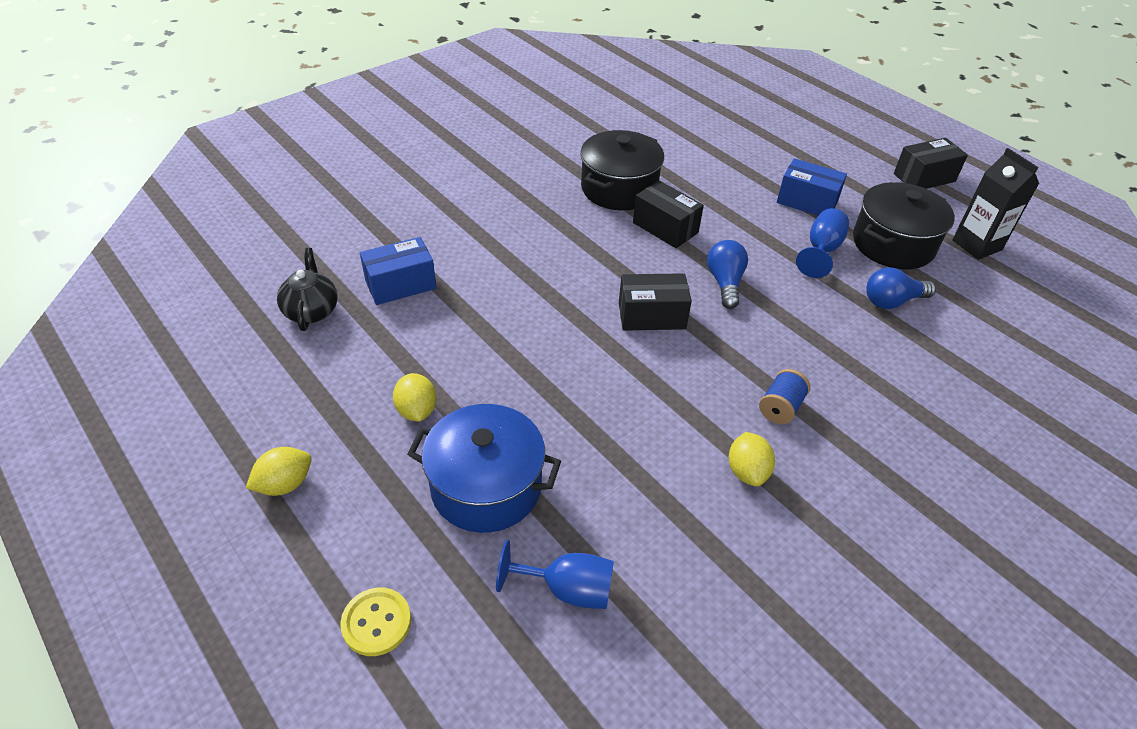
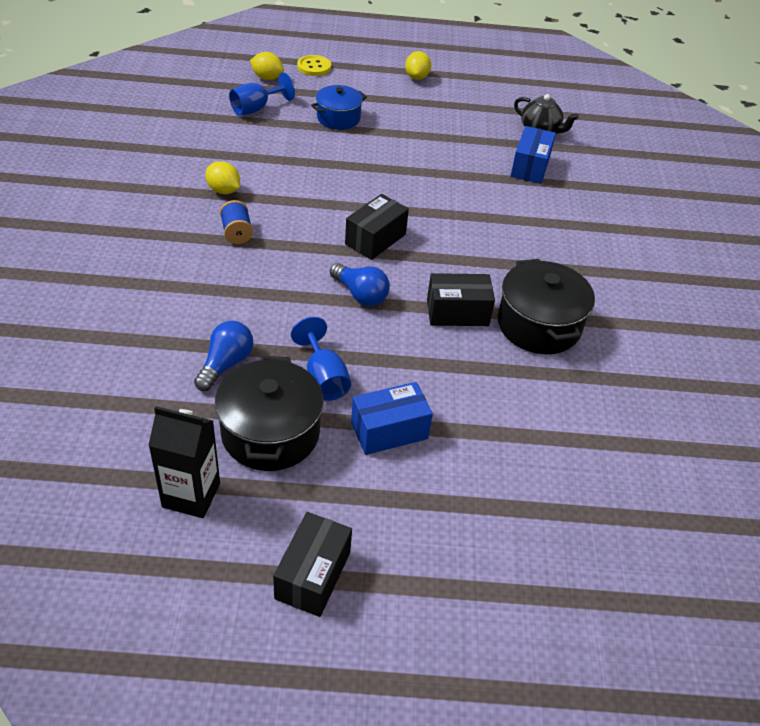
camera: 130 degrees right, 0 degrees up
yellow lemon [393,373,437,422] -> yellow lemon moved to [250,52,284,80]
blue pot [407,404,561,533] -> blue pot [311,85,367,130], size x0.65

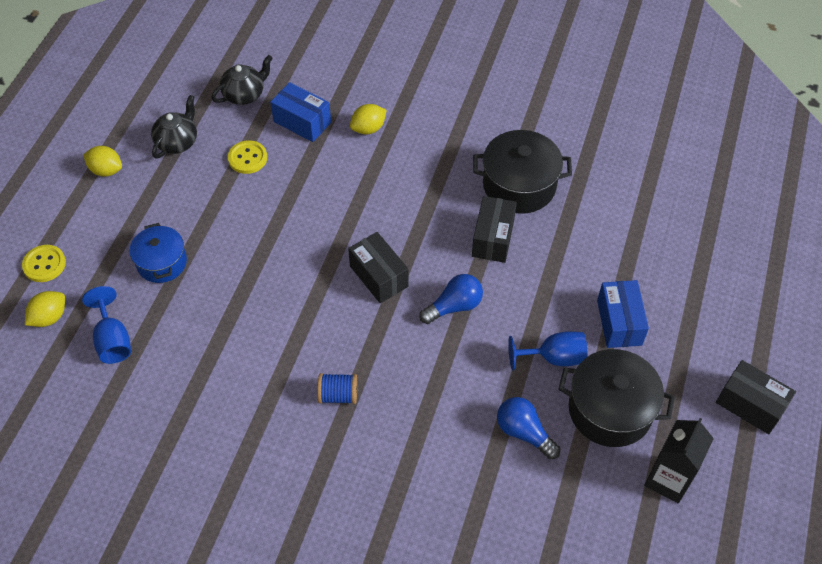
camera: 70 degrees left, 10 degrees up
yellow lemon [206,161,240,194] -> yellow lemon moved to [350,104,387,134]
none -> black teapot [151,95,197,158]
none -> yellow button [228,140,267,174]

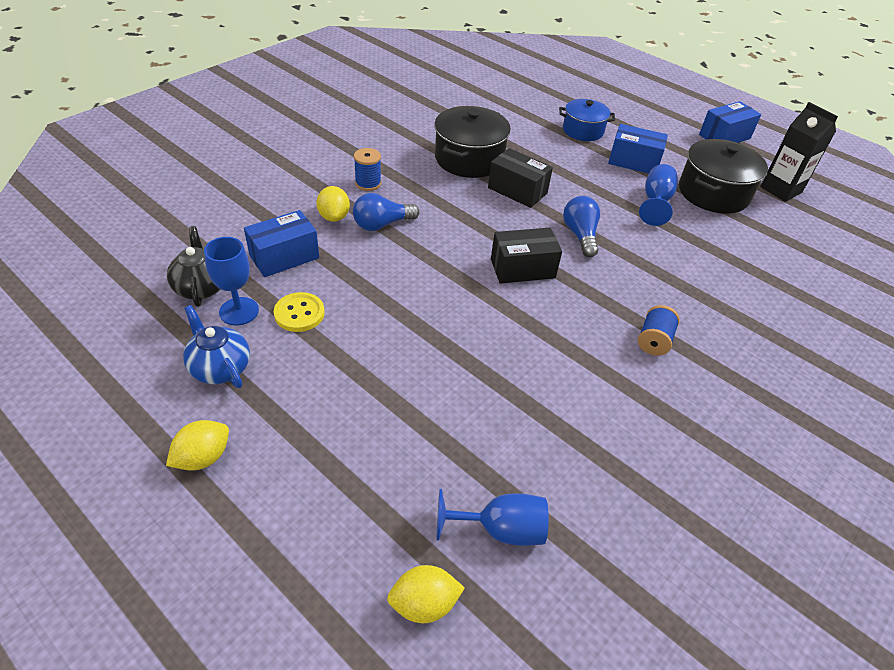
camera: 70 degrees left, 10 degrees down
yellow button [22,245,66,282] -> none
yellow lemon [25,291,65,327] -> yellow lemon turned 75 degrees counterclockwise [387,565,465,623]
blue pot [129,223,187,283] -> blue pot moved to [559,99,615,141]
black teapot [151,95,197,158] -> blue teapot [183,305,250,388]
blue light bulb [497,397,560,459] -> blue light bulb moved to [353,193,419,231]
black box [716,360,796,434] -> blue box [699,101,761,143]
none -> blue goblet [204,237,259,325]
none -> blue spool [354,148,381,191]

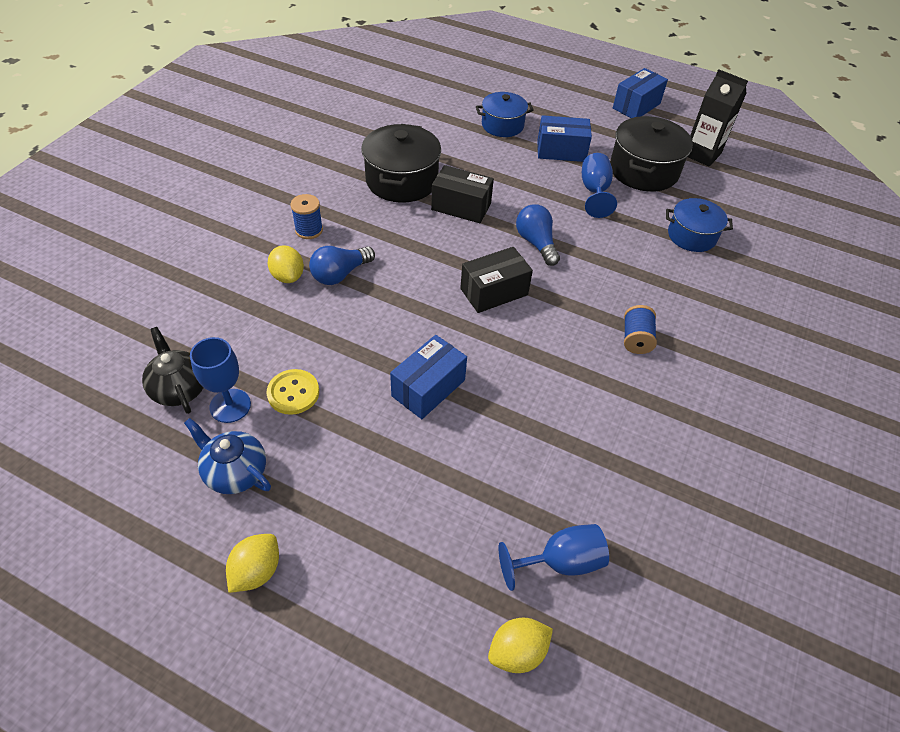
camera: 15 degrees left, 5 degrees up
blue box [244,210,319,277] -> blue box moved to [390,335,467,419]
none -> blue pot [666,198,733,252]

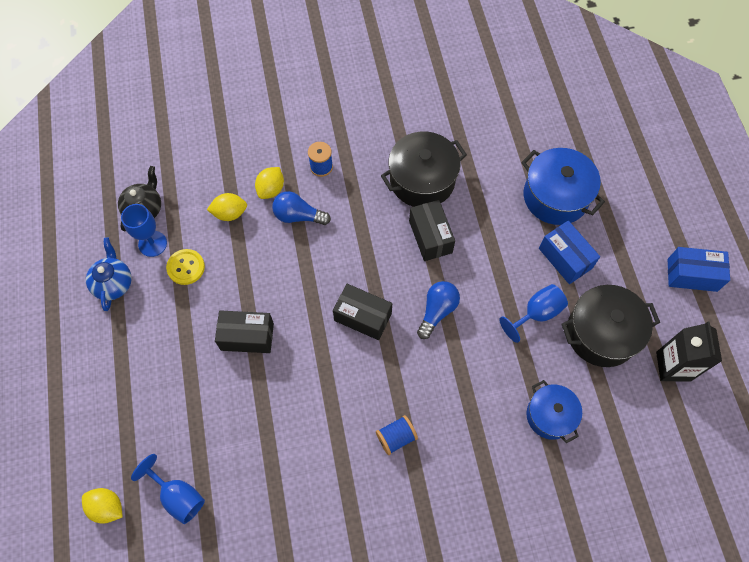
camera: 55 degrees right, 15 degrees up
yellow lemon [226,534,279,593] -> yellow lemon moved to [207,193,247,221]
blue box [390,335,467,419] -> black box [215,310,274,353]
blue pot [476,92,534,137] -> blue pot [521,148,605,225], size x1.54

